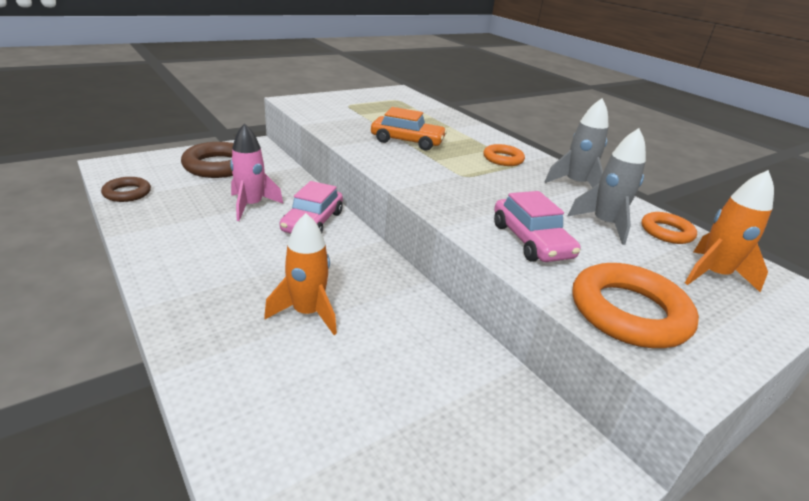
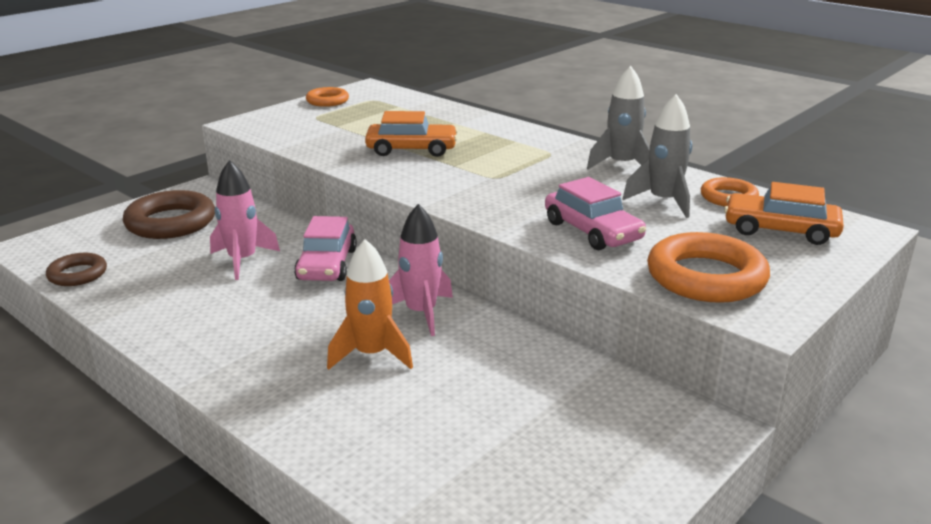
camera: 10 degrees left, 5 degrees down
orange ring [483,144,525,166] -> orange ring moved to [306,87,349,107]
orange rocket [685,170,774,292] -> orange car [724,182,844,245]
none -> pink rocket [389,204,453,336]

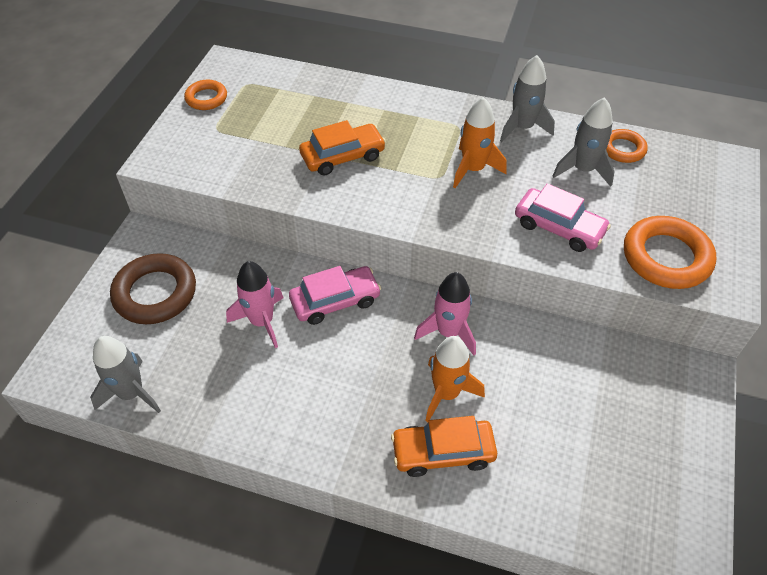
camera: 25 degrees left, 25 degrees up
brown ring [46,253,107,286] -> grey rocket [90,336,161,413]
pink car [294,216,357,281] -> pink car turned 90 degrees counterclockwise [289,266,381,325]
orange car [724,182,844,245] -> orange car moved to [391,416,497,477]
none -> orange rocket [453,97,507,188]

